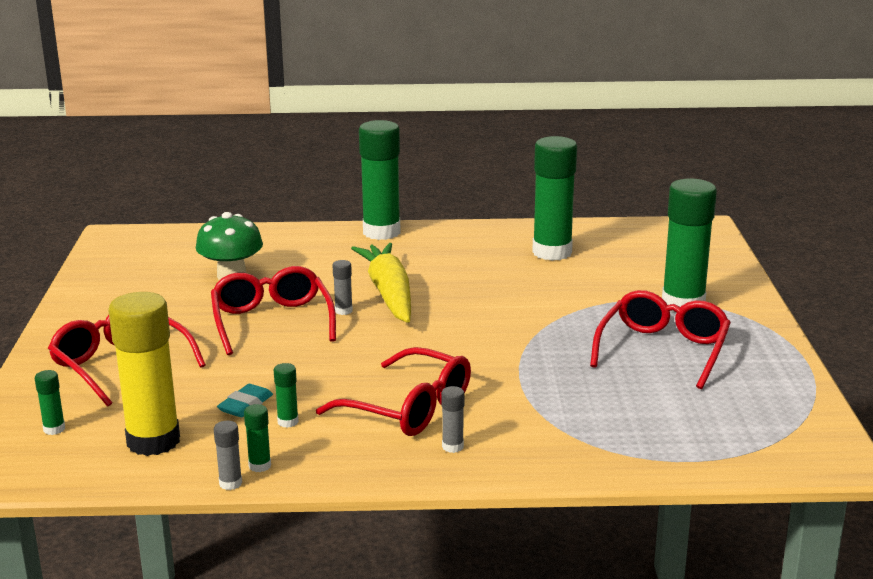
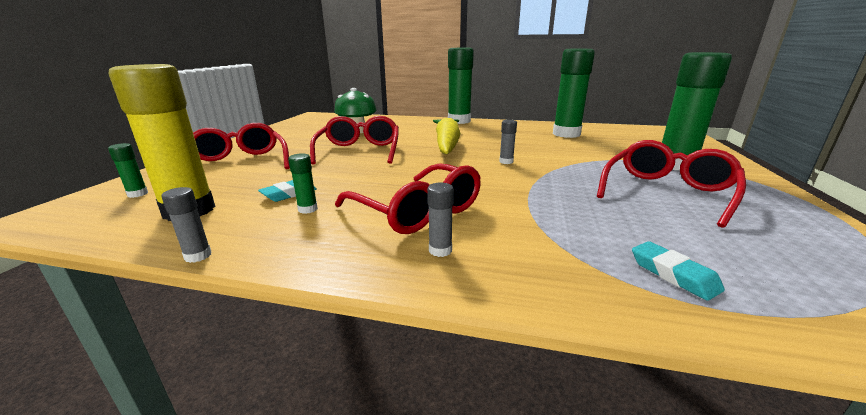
camera: 15 degrees right, 0 degrees up
green glue stick [244,404,271,472] -> none
grey glue stick [332,260,353,315] -> grey glue stick moved to [499,120,517,164]
none -> turquoise eraser [632,241,725,301]

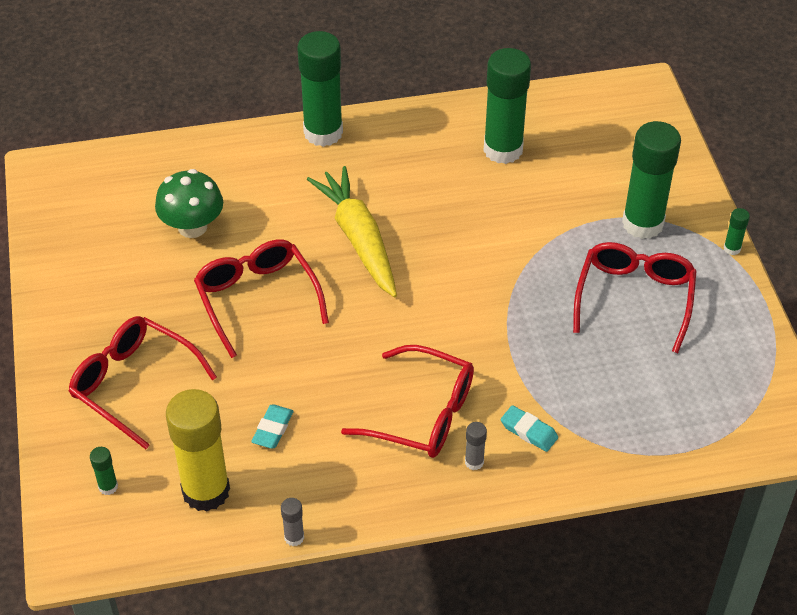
camera: 25 degrees left, 25 degrees up
green glue stick [288,153,318,214] -> green glue stick moved to [724,208,750,255]
grey glue stick [499,120,517,164] -> none
turquoise eraser [632,241,725,301] -> turquoise eraser moved to [501,405,558,452]

